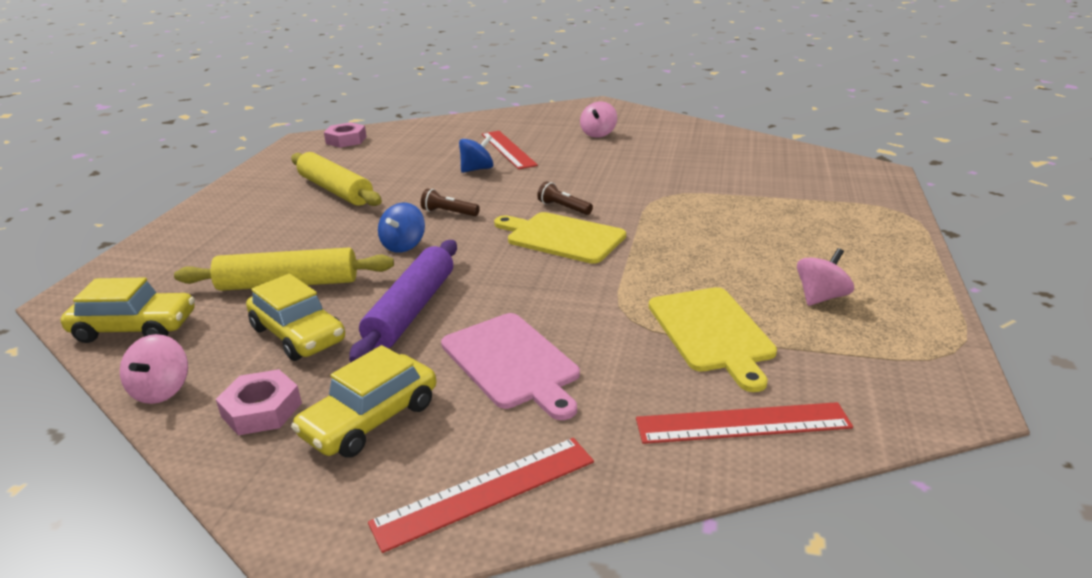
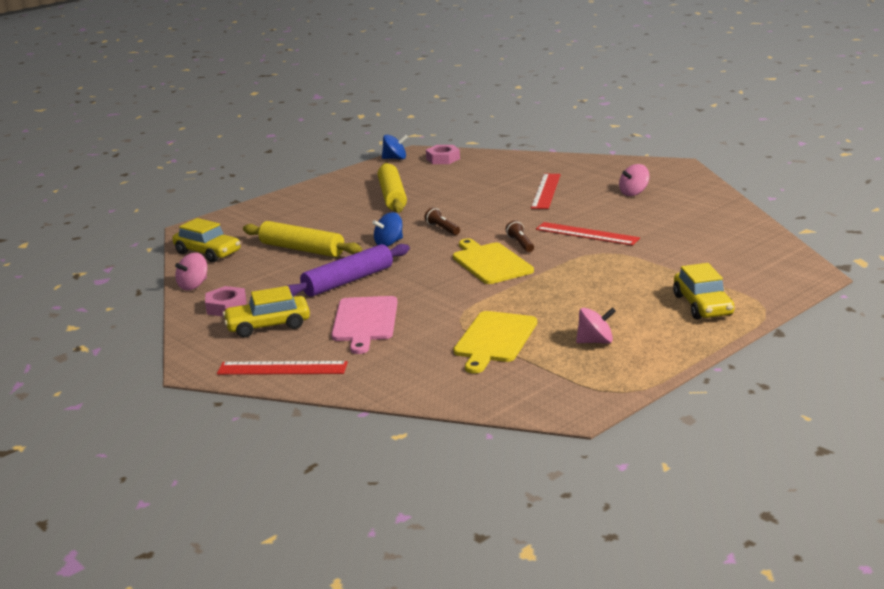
camera: 35 degrees right, 5 degrees down
yellow car [246,274,345,361] -> yellow car moved to [673,263,735,320]
blue spinning top [459,135,494,173] -> blue spinning top moved to [382,135,408,160]
red ruler [636,402,853,444] -> red ruler moved to [536,222,640,246]

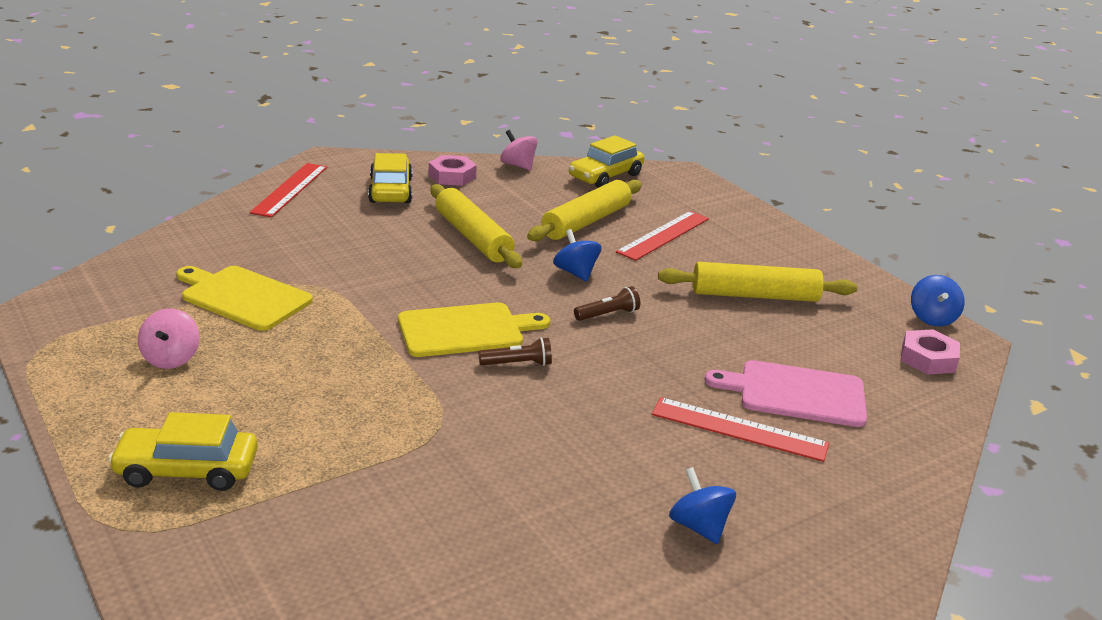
camera: 95 degrees right, 5 degrees up
purple rolling pin [287,244,410,297] -> yellow rolling pin [431,184,522,268]
pink cutting board [331,296,398,354] -> pink cutting board moved to [704,360,867,427]
red ruler [536,222,640,246] -> red ruler moved to [616,211,709,261]
pink spinning top [619,164,649,196] -> blue spinning top [669,467,736,544]

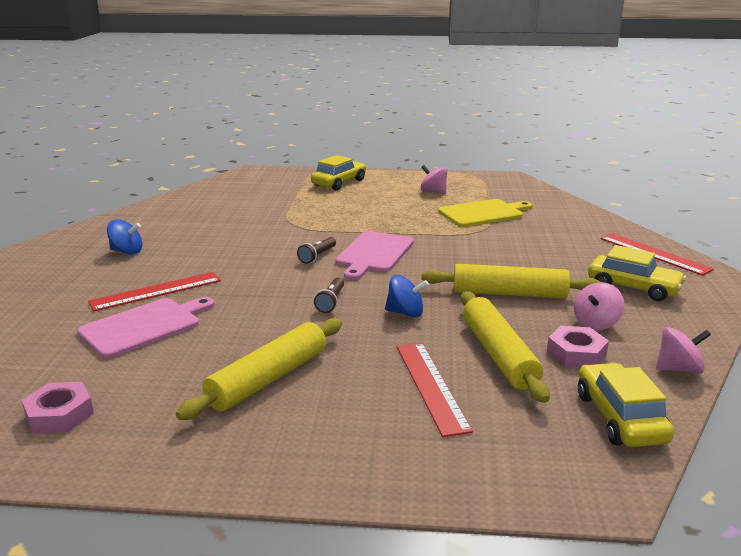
camera: 130 degrees right, 5 degrees down
yellow cutting board [398,302,550,357] -> pink cutting board [335,231,414,280]
pink nut [429,155,477,186] -> pink nut moved to [547,326,609,367]
blue spinning top [911,275,965,326] -> none
none -> pink spinning top [574,282,624,330]

